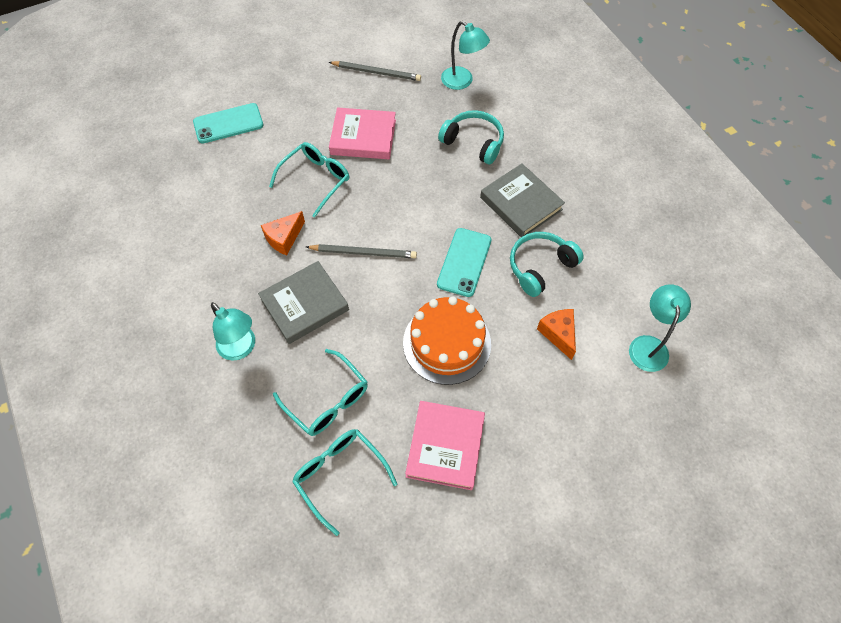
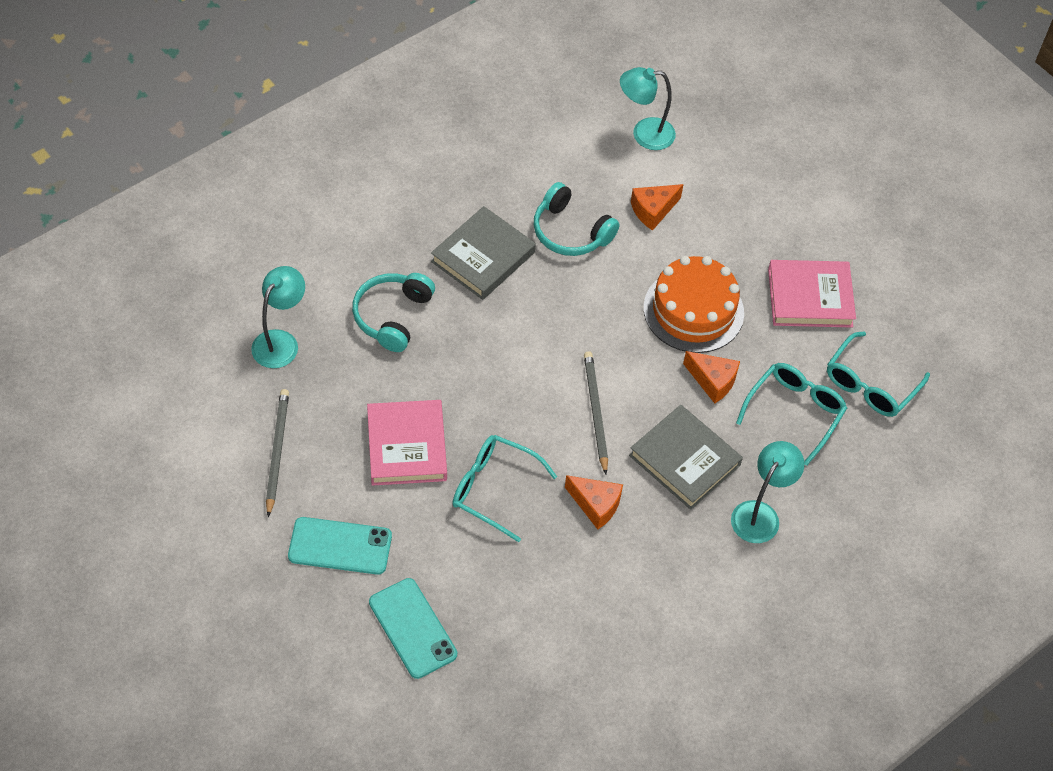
camera: 105 degrees left, 5 degrees down
turquoise phone [437,228,491,297] -> turquoise phone moved to [288,517,392,575]
none -> orange cheese [683,351,740,404]

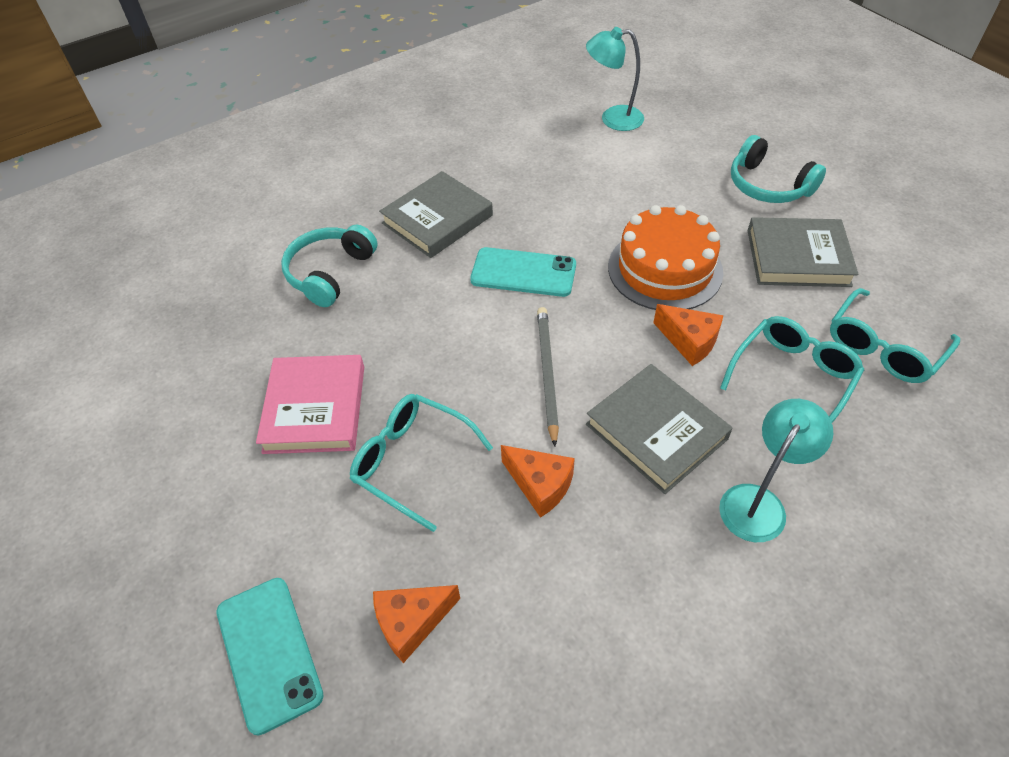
camera: 10 degrees right, 5 degrees down
turquoise lamp [251,266,305,368] -> none
grey pencil [266,389,289,517] -> none
turquoise phone [288,517,392,575] -> turquoise phone moved to [470,247,576,297]
turquoise headphones [534,182,620,256] -> turquoise headphones moved to [731,135,826,203]
orange cheese [631,184,683,231] -> orange cheese moved to [373,585,460,663]
pink book [768,260,856,328] -> grey book [747,217,858,287]

